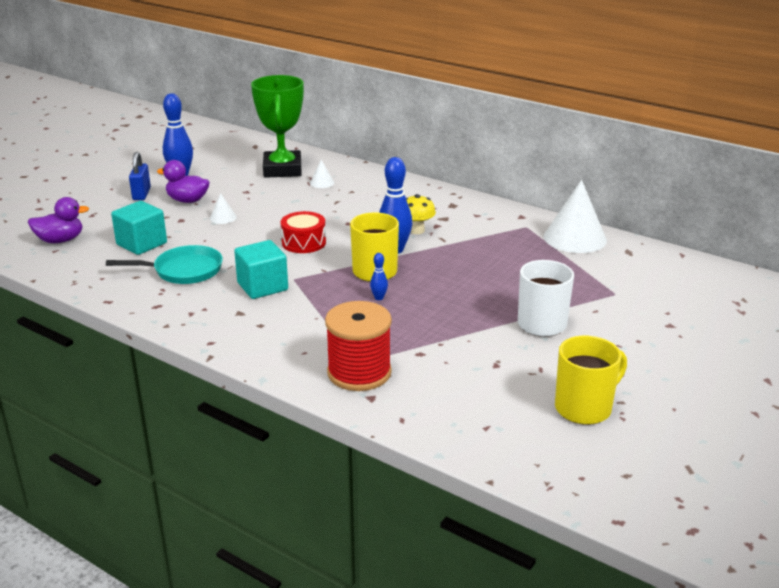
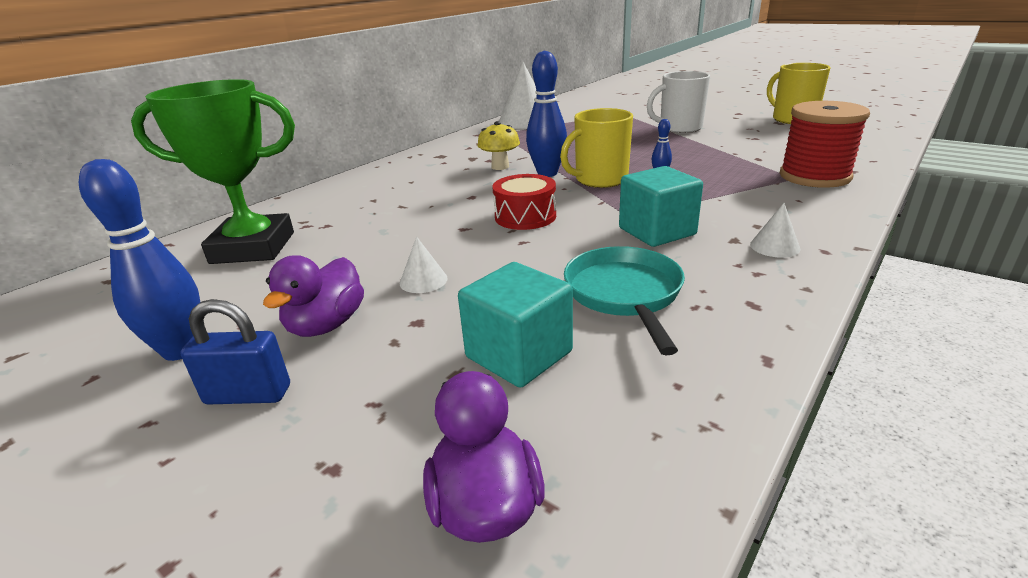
camera: 85 degrees left, 0 degrees up
white cone [310,160,334,188] -> white cone moved to [750,203,801,258]

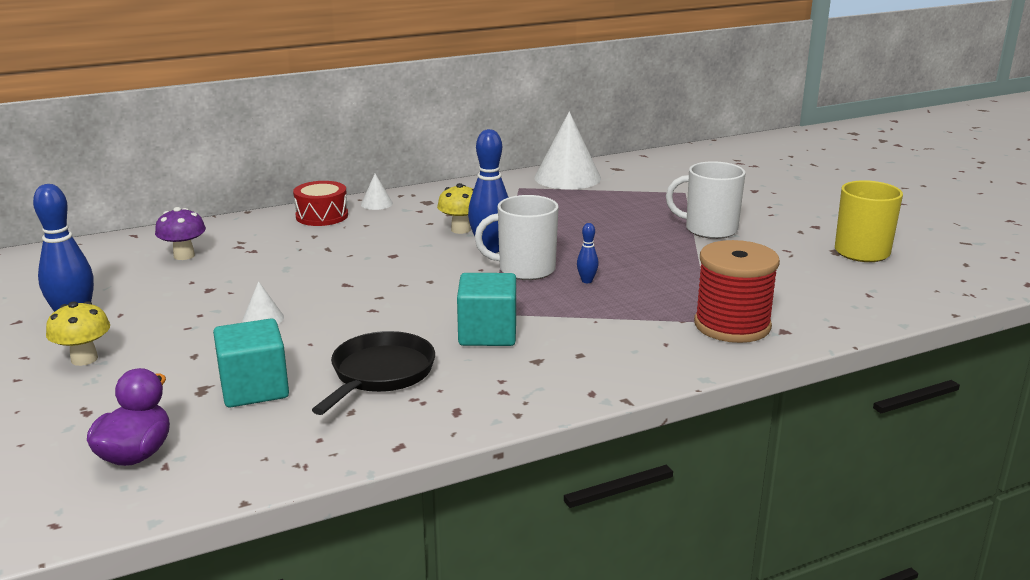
camera: 25 degrees right, 5 degrees down
green trophy [131,79,295,264] -> purple mushroom [155,207,206,260]
blue padlock [180,299,290,404] -> yellow mushroom [46,301,110,366]
purple duck [263,255,364,337] -> none
red drum [492,174,556,230] -> red drum moved to [293,181,348,226]
yellow mug [560,108,633,188] -> white mug [475,195,559,280]
turquoise pan [564,246,685,355] -> black pan [312,331,435,415]
white cone [750,203,801,258] -> white cone moved to [361,174,393,210]

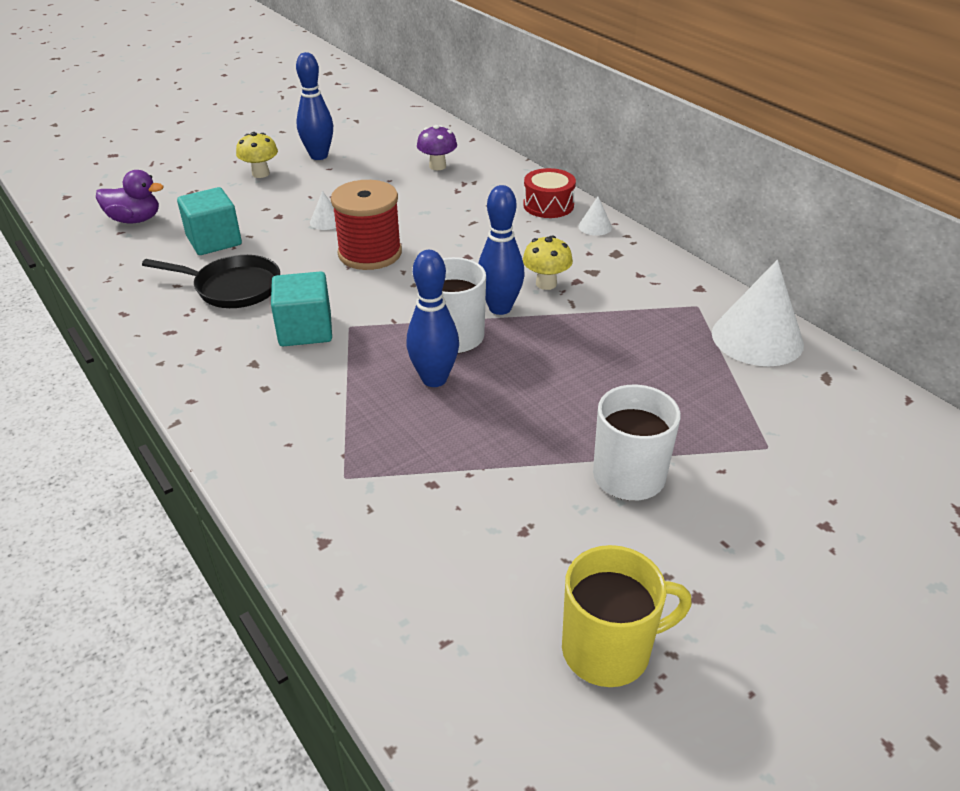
camera: 80 degrees right, 15 degrees up
blue bowling pin [577,223,599,283] -> blue bowling pin [406,250,459,387], size x2.13
red spool [694,240,780,343] -> red spool moved to [331,180,402,270]

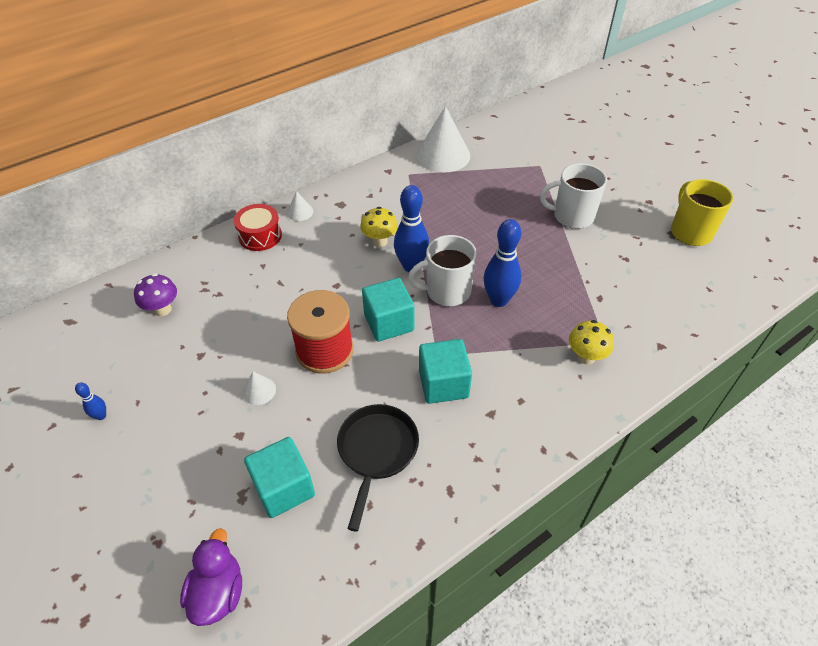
camera: 90 degrees left, 10 degrees up
yellow mushroom [236,132,278,178] -> yellow mushroom moved to [569,320,614,365]
blue bowling pin [296,52,333,160] -> blue bowling pin [75,383,106,420], size x0.47
none -> turquoise cube [362,278,414,342]

